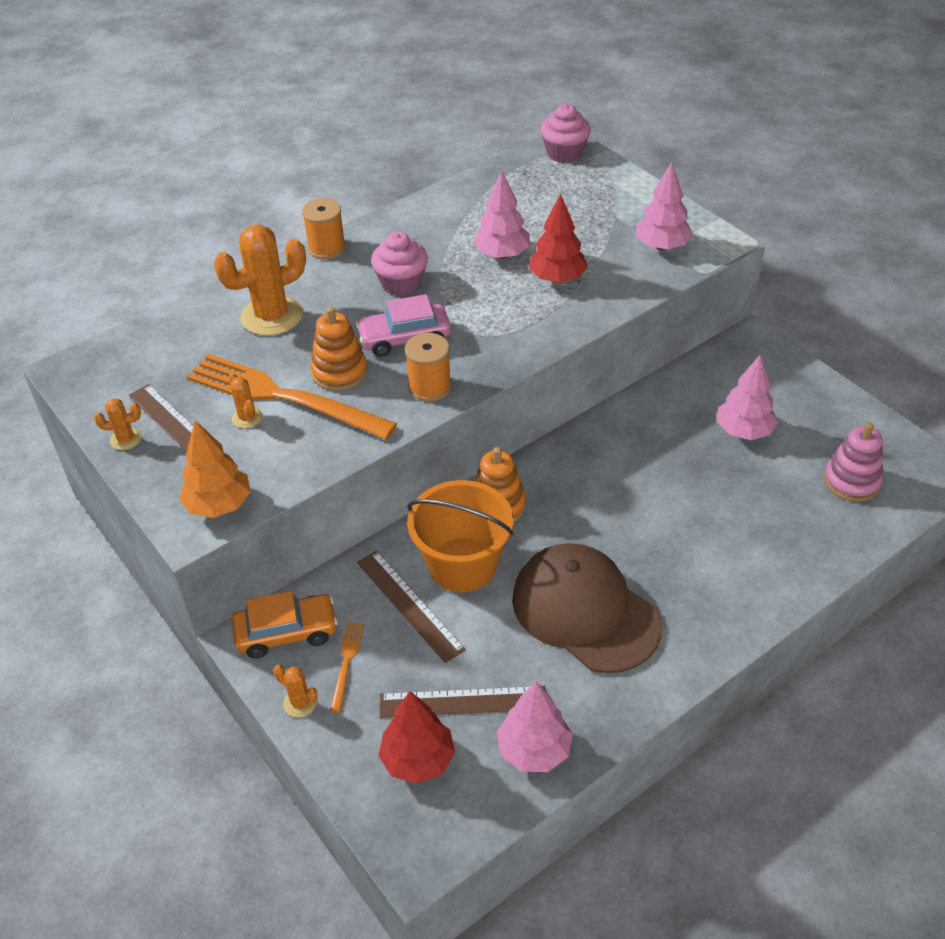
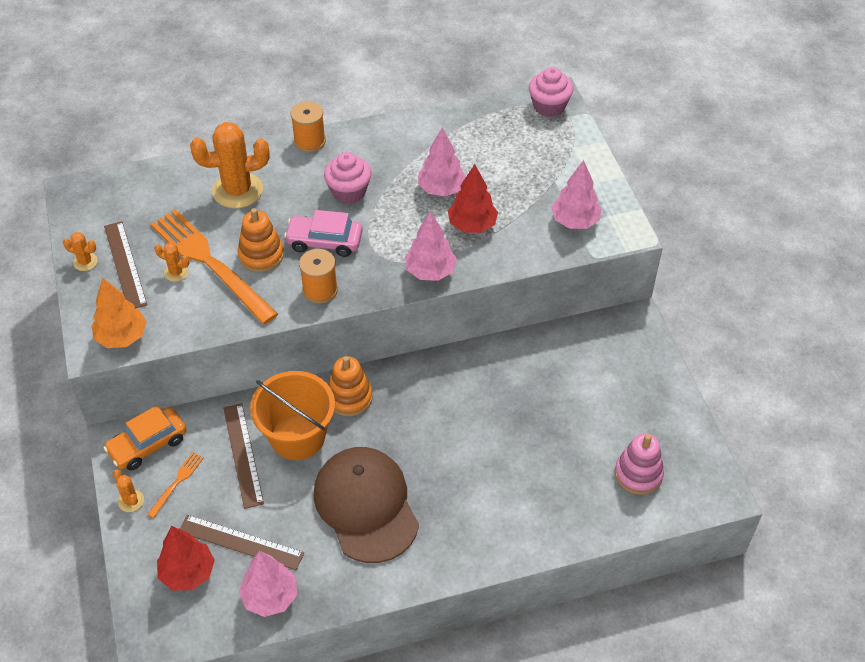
camera: 20 degrees right, 5 degrees up
orange cactus [228,373,263,429] -> orange cactus turned 60 degrees counterclockwise [154,243,189,282]
orange car [232,591,338,659] -> orange car turned 135 degrees clockwise [104,405,186,471]
pink tree [717,355,778,440] -> pink tree moved to [405,211,457,281]

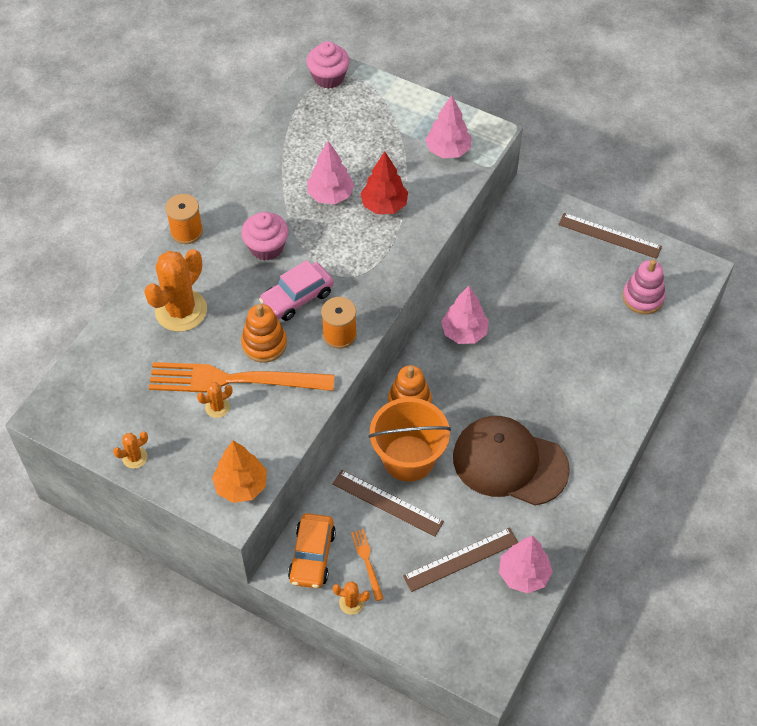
camera: 45 degrees left, 5 degrees up
brown ruler [104,221,147,309] -> brown ruler moved to [558,213,662,259]
red tree [157,526,215,590] -> none
pink tree [405,211,457,281] -> pink tree moved to [441,286,489,344]

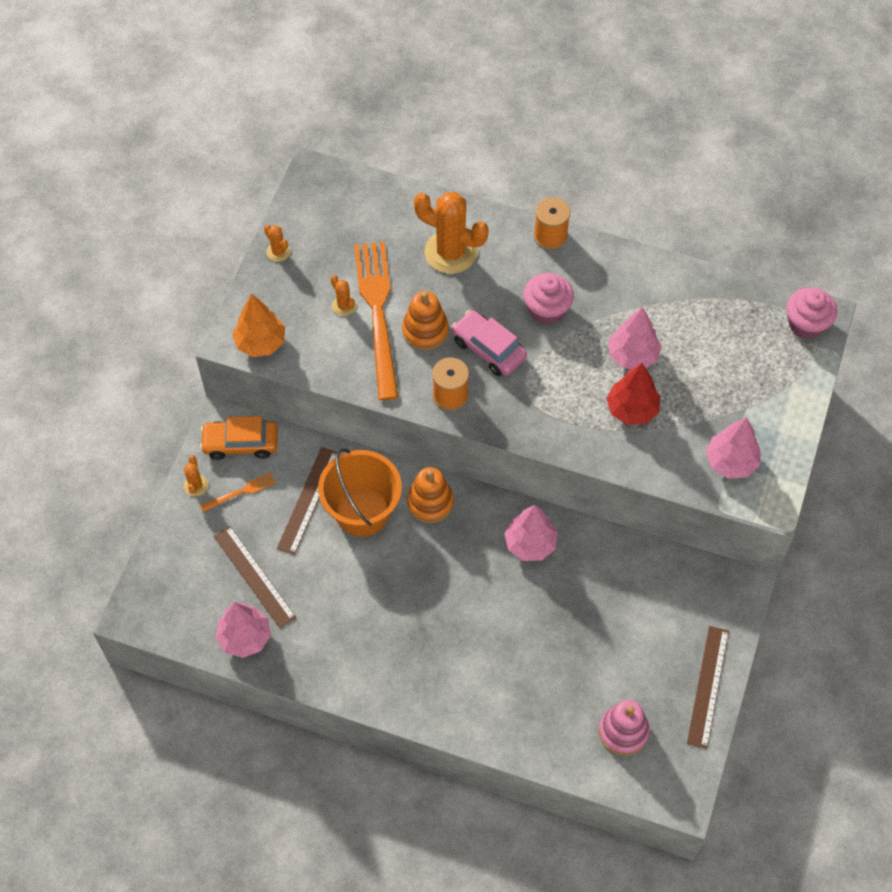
camera: 80 degrees right, 5 degrees up
brown cap [453,416,570,506] -> none

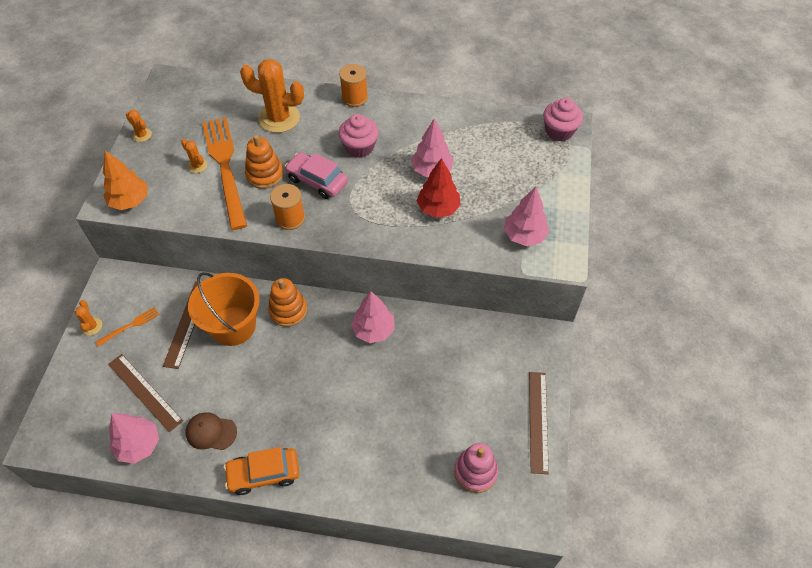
camera: 10 degrees left, 5 degrees down
orange car [200,416,278,460] -> orange car moved to [224,447,300,495]
none -> brown cap [185,412,237,450]

